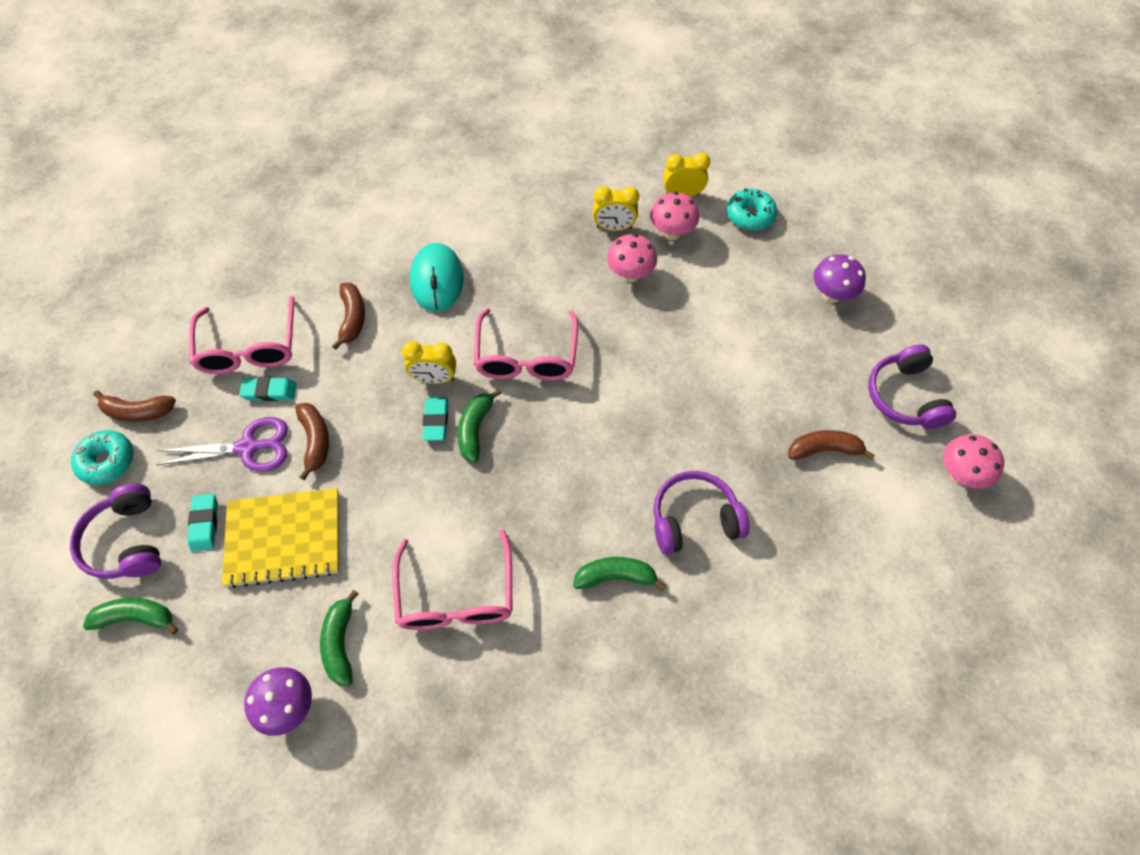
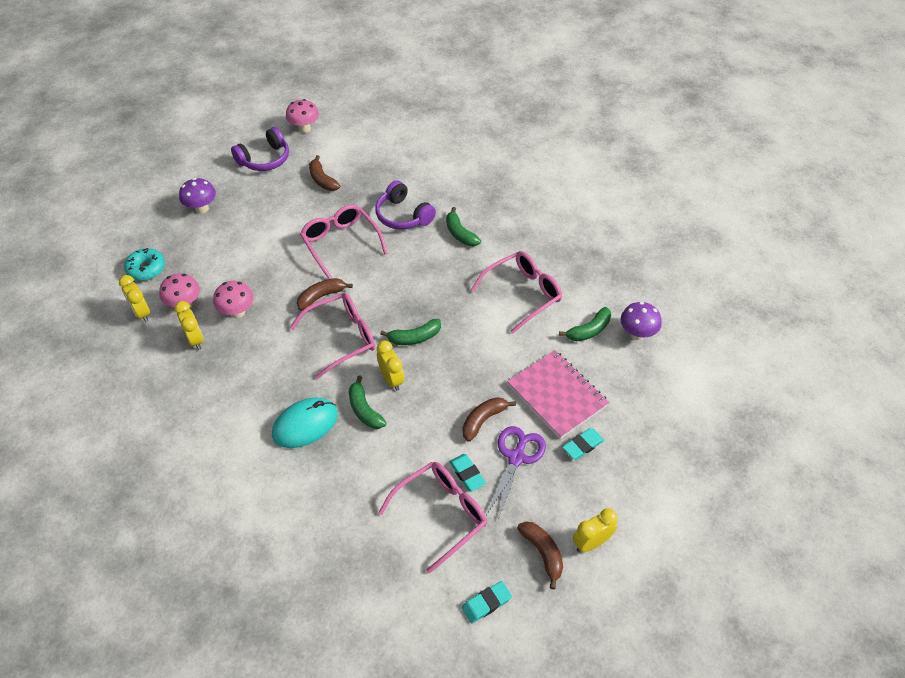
camera: 120 degrees left, 10 degrees down
purple headphones [70,484,161,579] -> none
turquoise donut [71,430,134,485] -> yellow clock [573,508,618,552]
green banana [83,598,178,635] -> green banana moved to [349,375,387,429]
purple scissors [156,417,288,471] -> purple scissors turned 60 degrees clockwise [486,426,546,520]
yellow notebook [222,488,339,588] -> pink notebook [507,350,609,439]
brown banana [332,283,365,350] -> brown banana moved to [297,278,353,311]
turquoise eraser [422,398,448,441] -> turquoise eraser moved to [462,581,512,623]
none -> pink glasses [300,204,388,279]

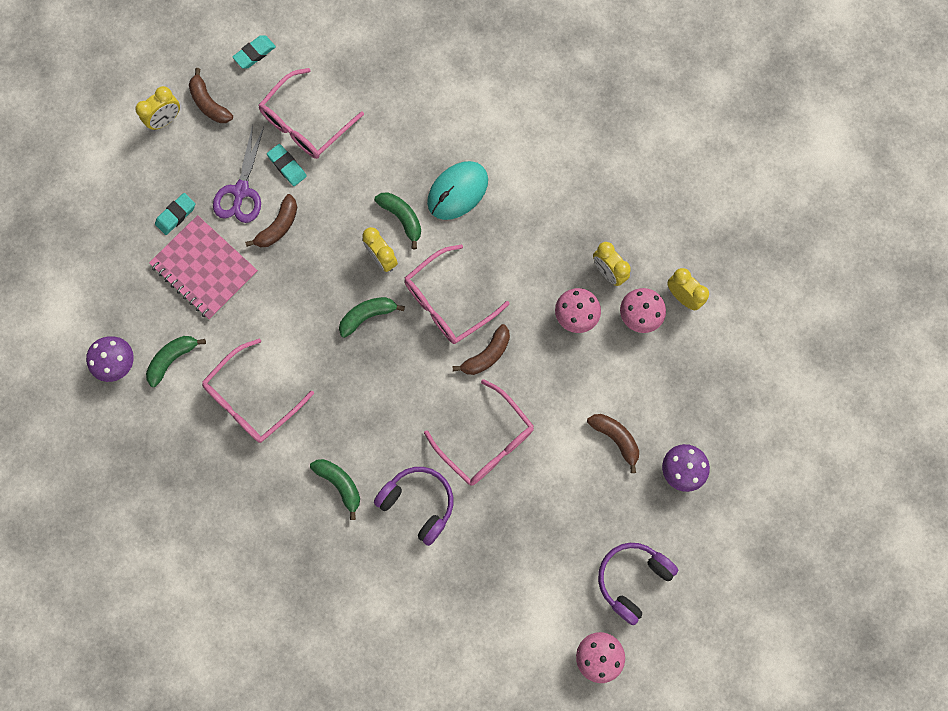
camera: 170 degrees right, 25 degrees up
turquoise donut [124,248,165,281] -> none
brown banana [309,155,340,191] -> brown banana moved to [587,414,639,473]

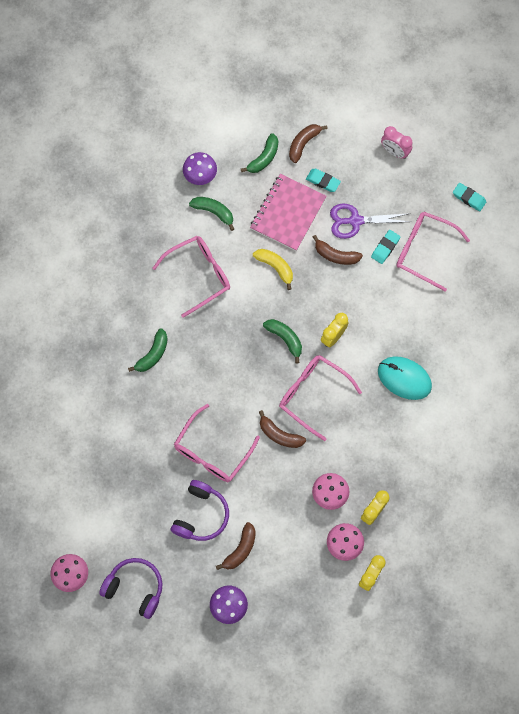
camera: 75 degrees right, 5 degrees down
yellow clock [135,86,180,130] -> pink clock [381,126,412,159]
brown banana [189,68,233,123] -> brown banana moved to [289,124,328,163]
pink glasses [202,338,314,443] -> pink glasses turned 120 degrees clockwise [153,236,230,318]
green banana [374,192,421,249] -> green banana moved to [241,133,278,173]
purple headphones [374,467,453,546] -> purple headphones moved to [171,480,229,541]
none -> yellow banana [253,249,293,290]

